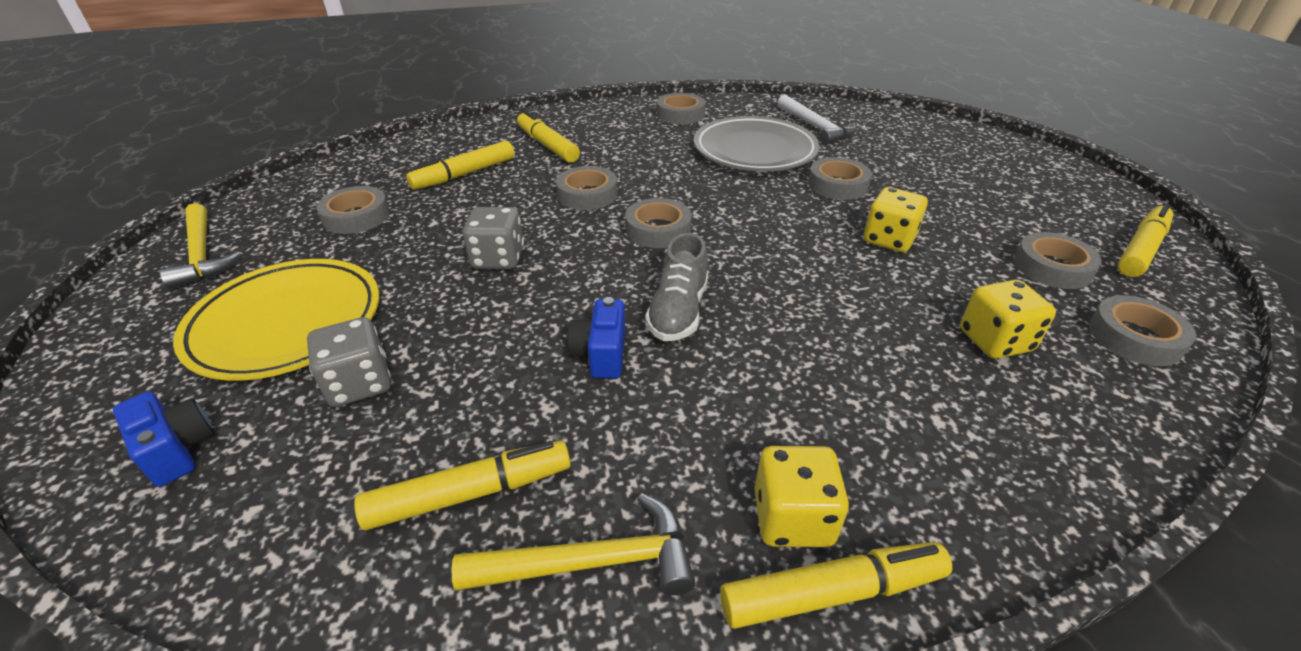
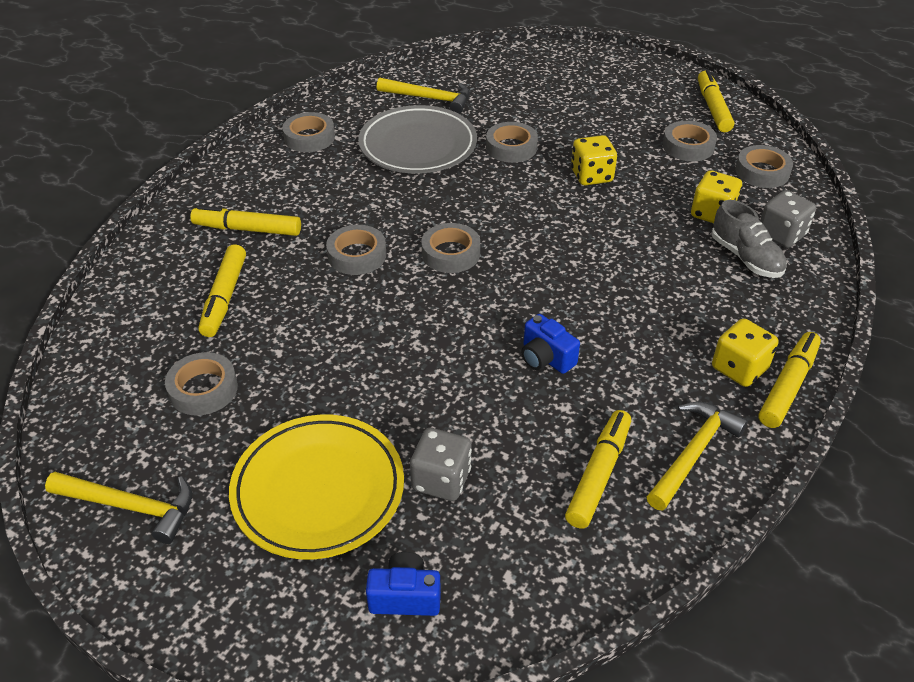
camera: 45 degrees left, 5 degrees up
grey dice [463,207,524,269] -> grey dice moved to [760,190,816,248]
grey shoe [645,233,708,341] -> grey shoe moved to [712,200,787,278]
white hammer [777,95,857,145] -> yellow hammer [377,77,470,114]

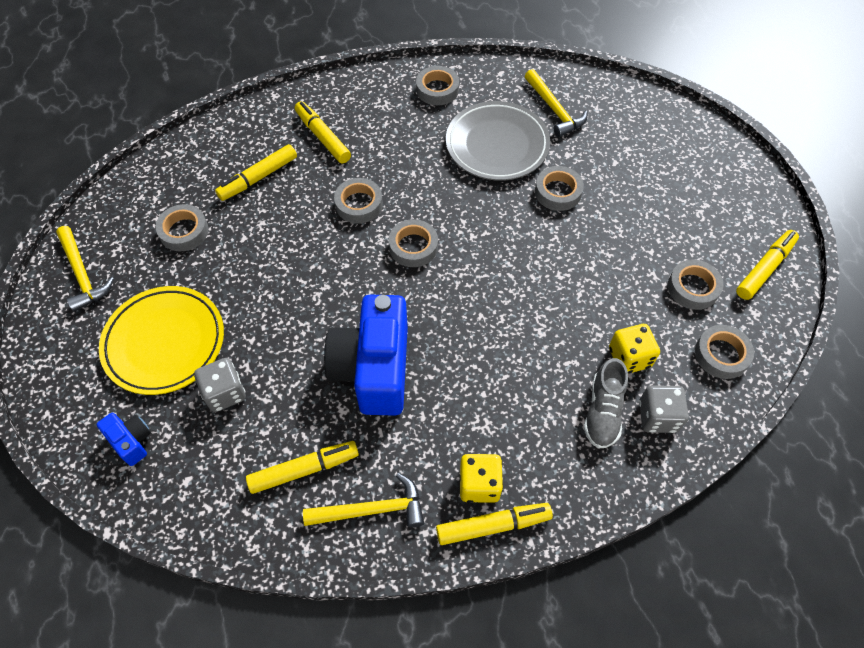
camera: 45 degrees right, 15 degrees up
blue camera [521,314,580,374] -> blue camera [324,295,408,416], size x2.24
yellow dice [571,135,617,185] -> none

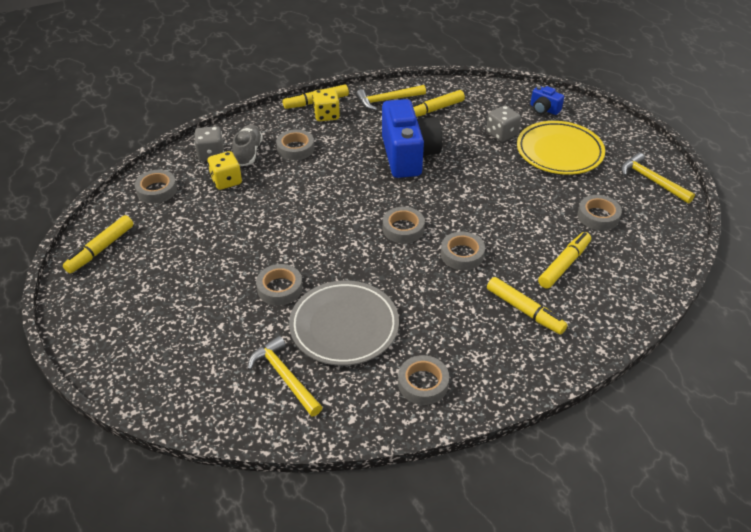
camera: 170 degrees right, 15 degrees down
grey tape [668,260,723,310] -> grey tape moved to [276,129,314,160]

